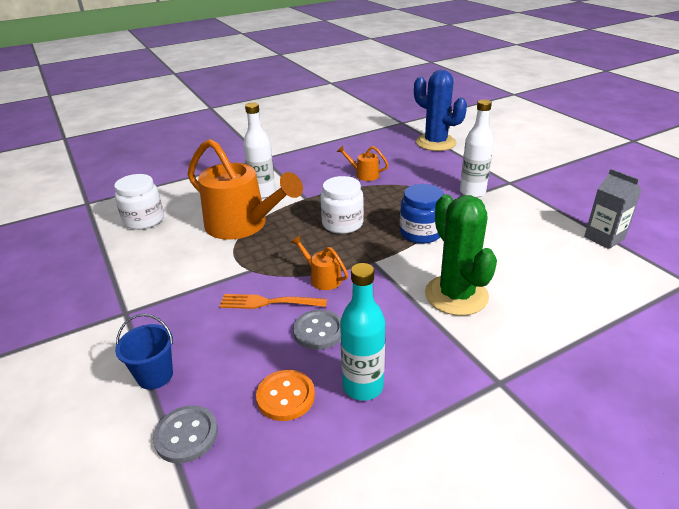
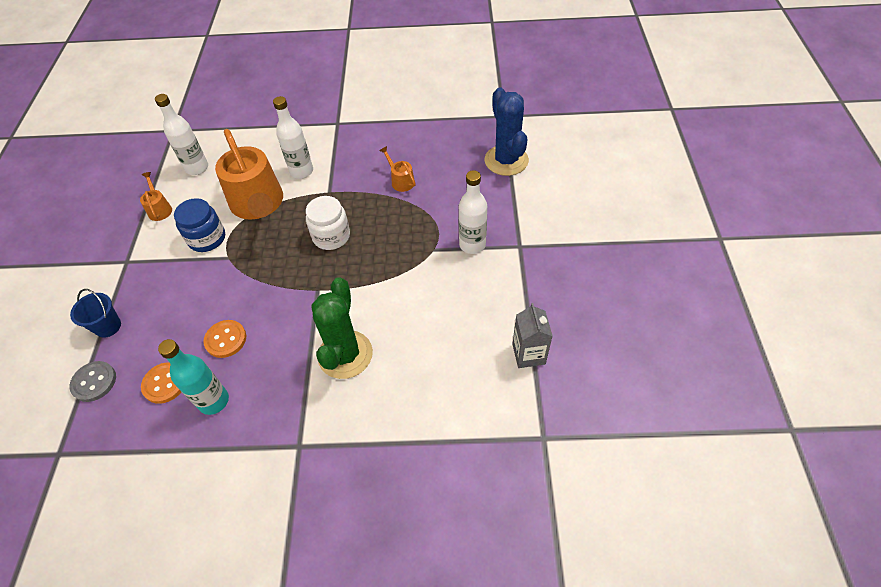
camera: 30 degrees right, 20 degrees up
white jar [114,174,164,230] -> white bottle [155,94,208,175]
orange fork [219,294,327,309] -> none
orange watering can [291,236,348,290] -> orange watering can moved to [140,172,172,221]
grey button [293,310,341,350] -> orange button [203,320,246,358]
blue jar [400,184,444,244] -> blue jar moved to [174,198,225,252]

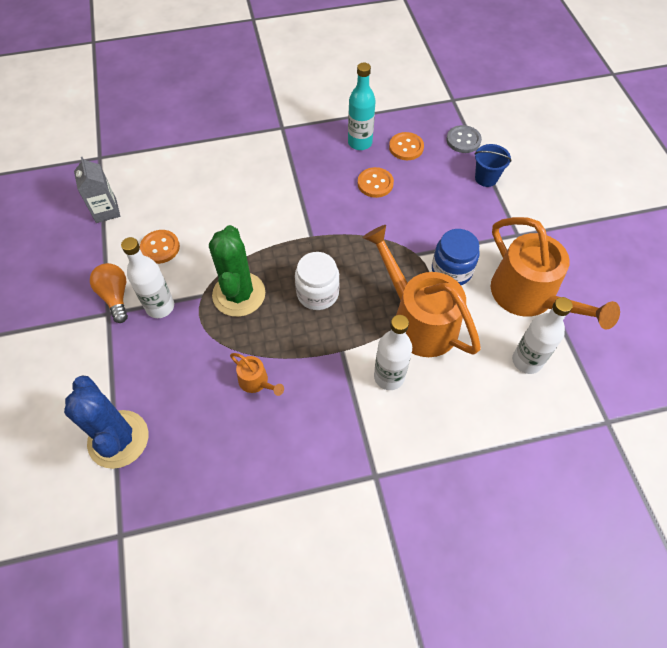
camera: 165 degrees right, 5 degrees up
orange watering can [140,172,172,221] -> orange watering can [491,217,620,330], size x2.32
green cactus [311,277,373,379] -> green cactus moved to [209,225,265,317]
none -> orange light bulb [90,263,128,323]
none -> orange button [140,230,180,264]

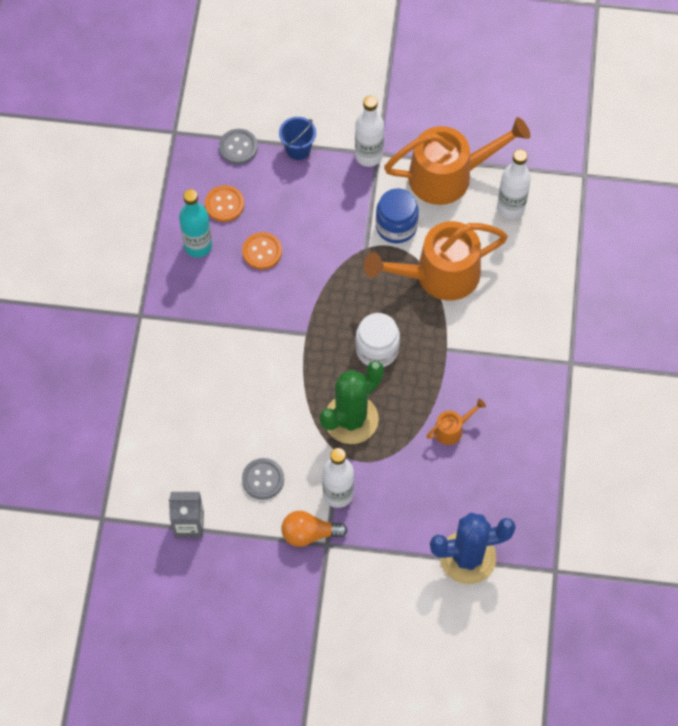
camera: 70 degrees left, 5 degrees up
orange button [140,230,180,264] -> grey button [242,458,284,500]
green cactus [209,225,265,317] -> green cactus turned 60 degrees counterclockwise [320,361,384,444]
white bottle [374,315,412,390] -> white bottle moved to [355,96,384,167]

